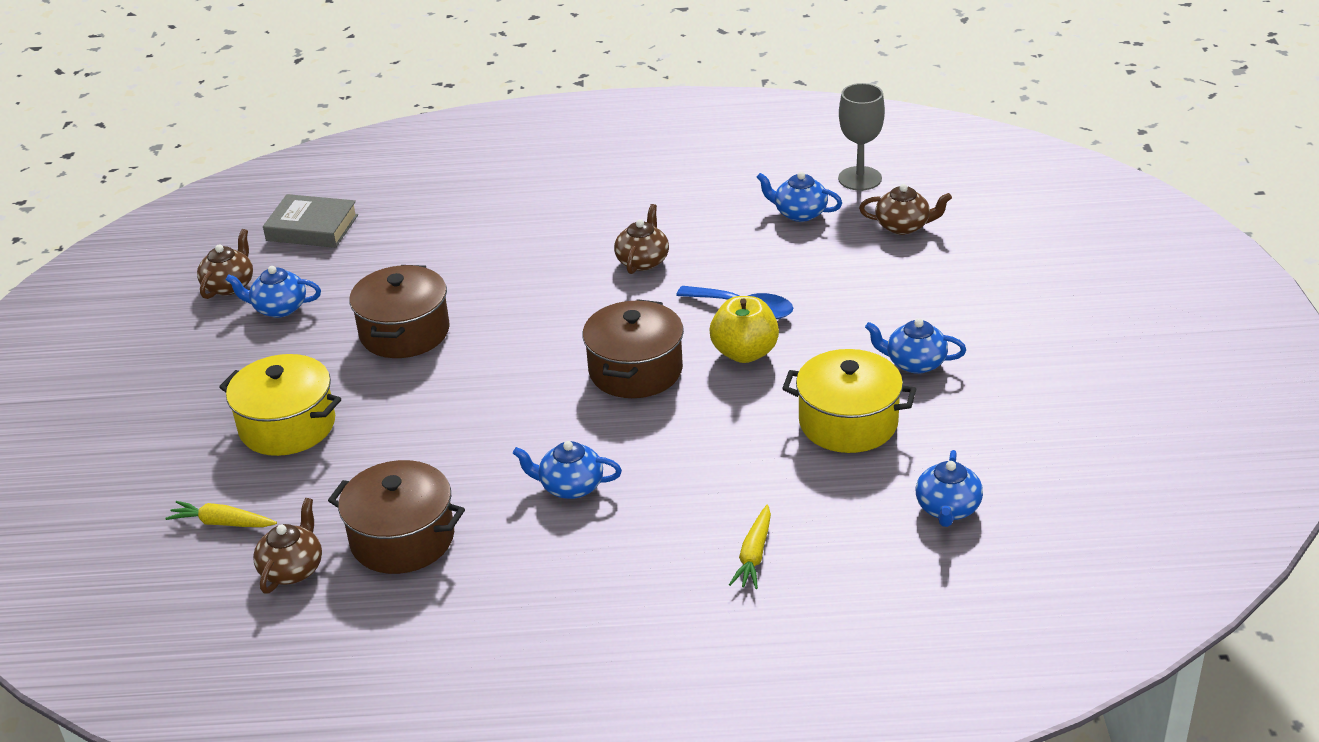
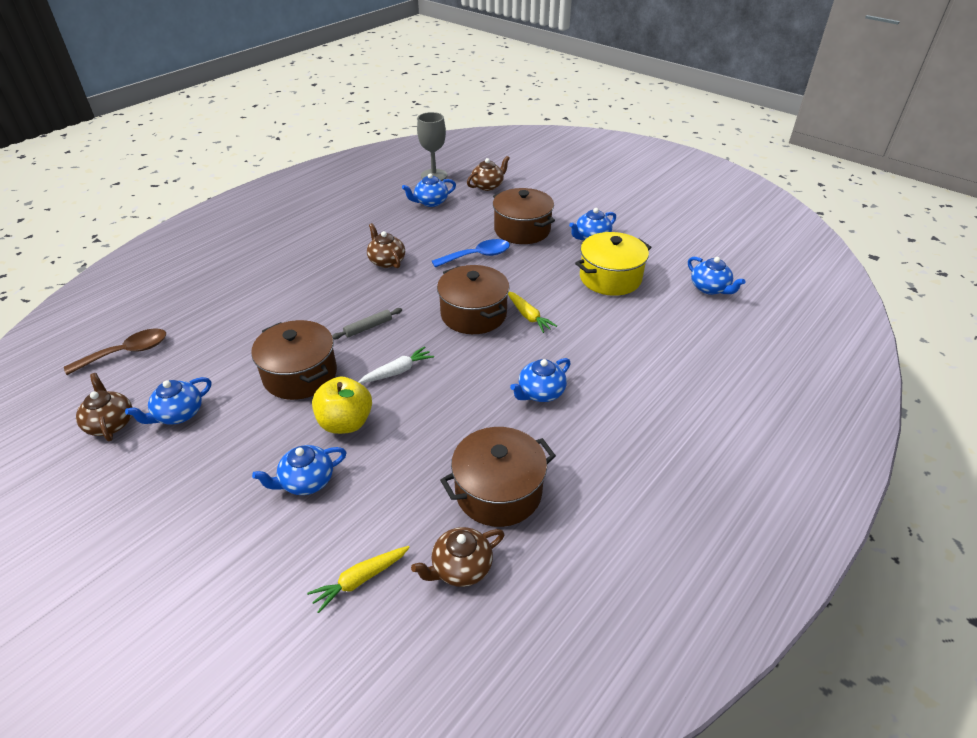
camera: 50 degrees left, 5 degrees up
yellow pot [219,354,341,456] -> blue teapot [252,445,347,495]
brown teapot [253,498,322,594] -> brown teapot turned 90 degrees counterclockwise [411,527,504,587]
grey book [263,194,358,248] -> brown spoon [64,329,166,375]
yellow apple [709,296,779,363] -> yellow apple moved to [312,377,372,434]
yellow carrot [729,505,771,589] -> yellow carrot moved to [508,291,557,333]
none -> grey rolling pin [332,308,402,339]
none -> white carrot [358,346,434,383]
none -> brown pot [493,188,555,244]

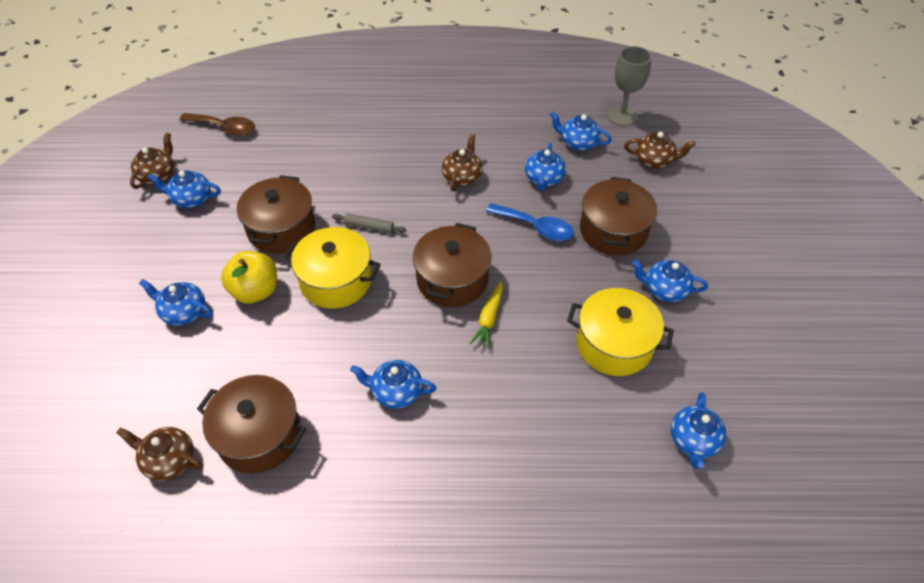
camera: 50 degrees right, 10 degrees up
yellow carrot [307,546,410,613] -> none
white carrot [358,346,434,383] -> yellow pot [283,227,381,309]
none -> blue teapot [525,143,566,191]

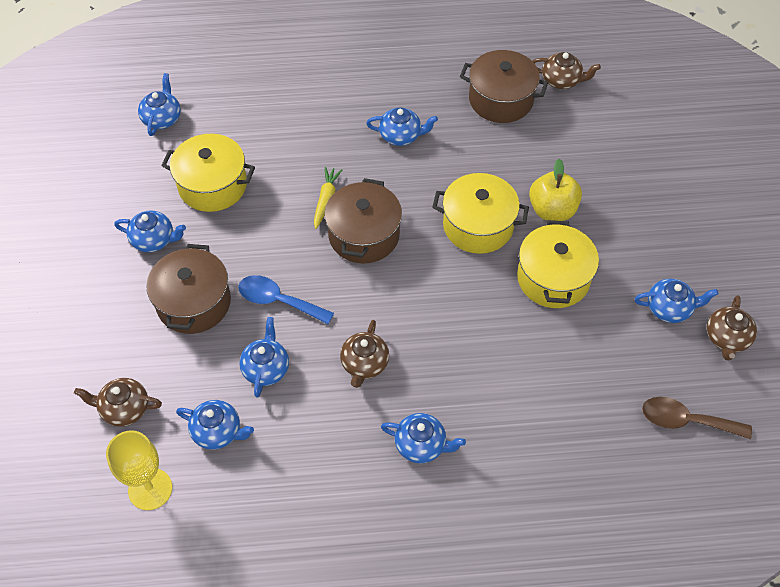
camera: 175 degrees right, 5 degrees up
blue teapot [139,279,212,326] -> blue teapot moved to [381,413,466,463]
brown pot [237,175,315,254] -> yellow pot [517,220,599,308]
grey rolling pin [332,213,406,233] -> none
grey goblet [607,46,652,126] -> yellow goblet [106,430,172,510]

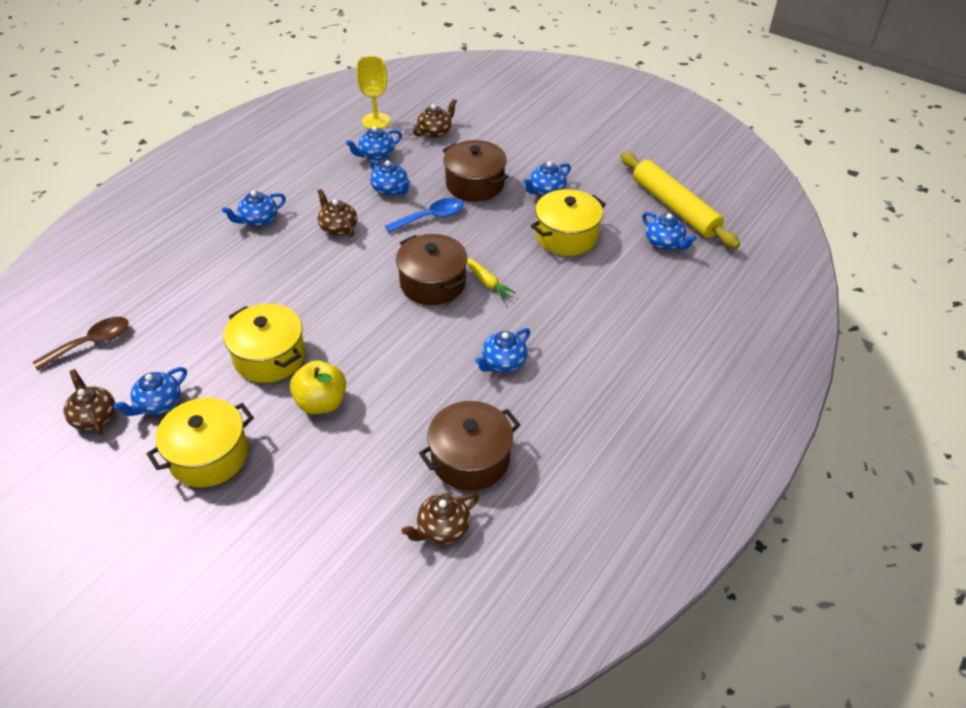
camera: 130 degrees right, 10 degrees down
yellow pot [432,173,529,254] -> yellow pot moved to [147,398,254,487]
none -> yellow rolling pin [621,152,740,249]

